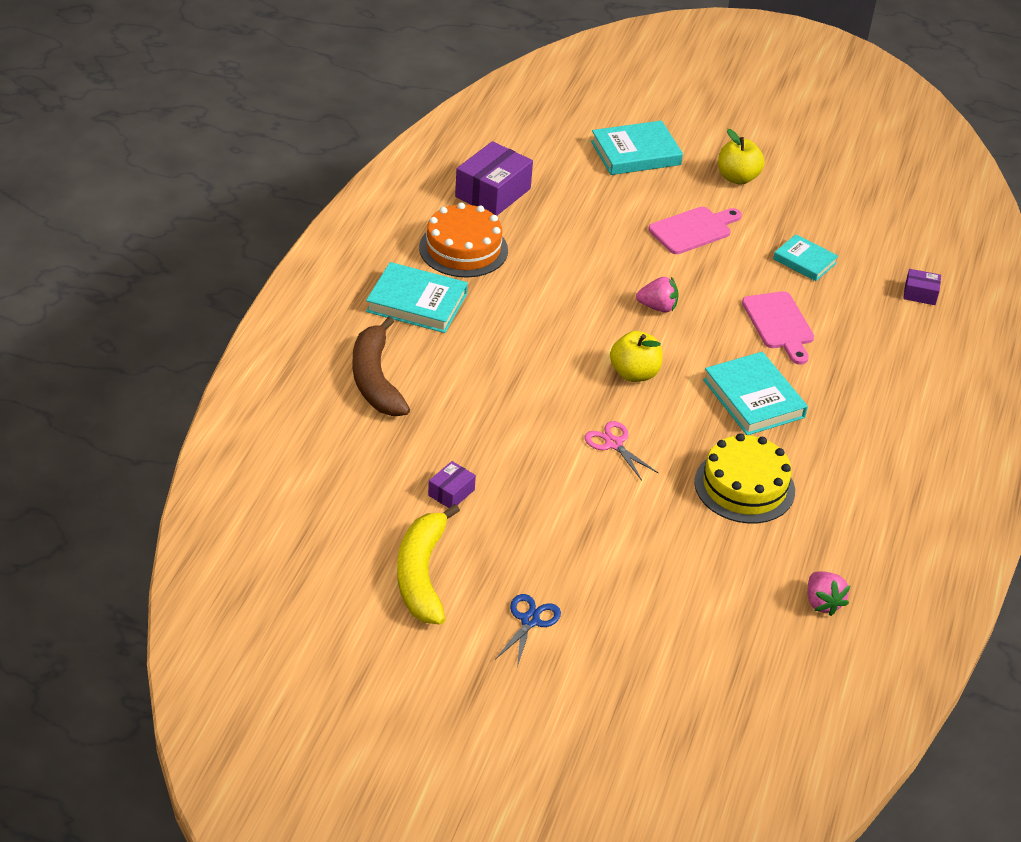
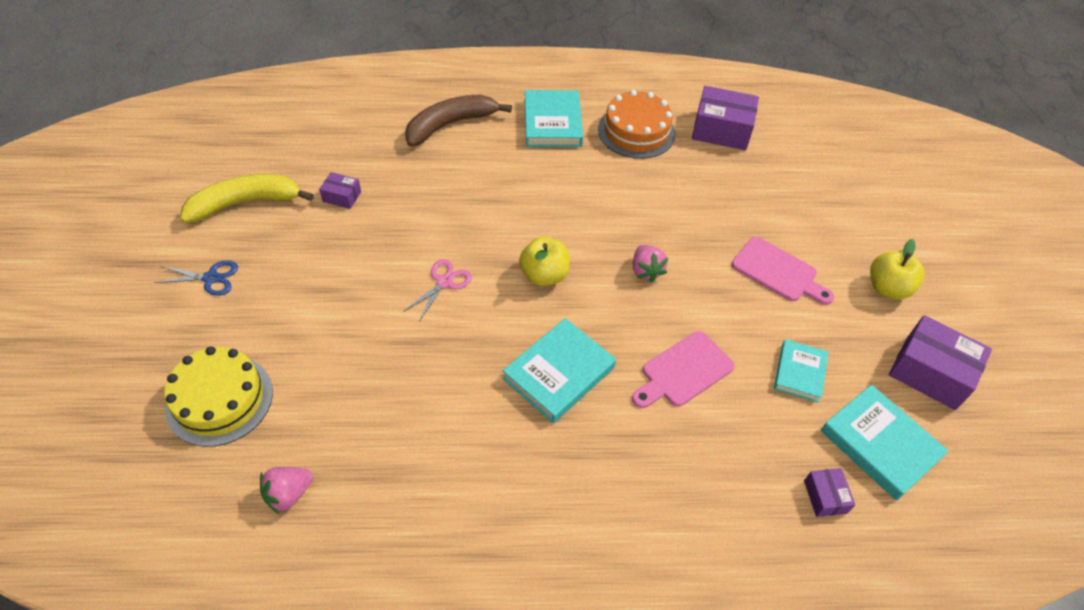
camera: 70 degrees right, 10 degrees up
turquoise book [591,121,683,175] -> turquoise book moved to [821,385,949,501]
yellow cake [694,433,795,524] -> yellow cake moved to [164,346,273,447]
none -> purple box [889,315,992,410]

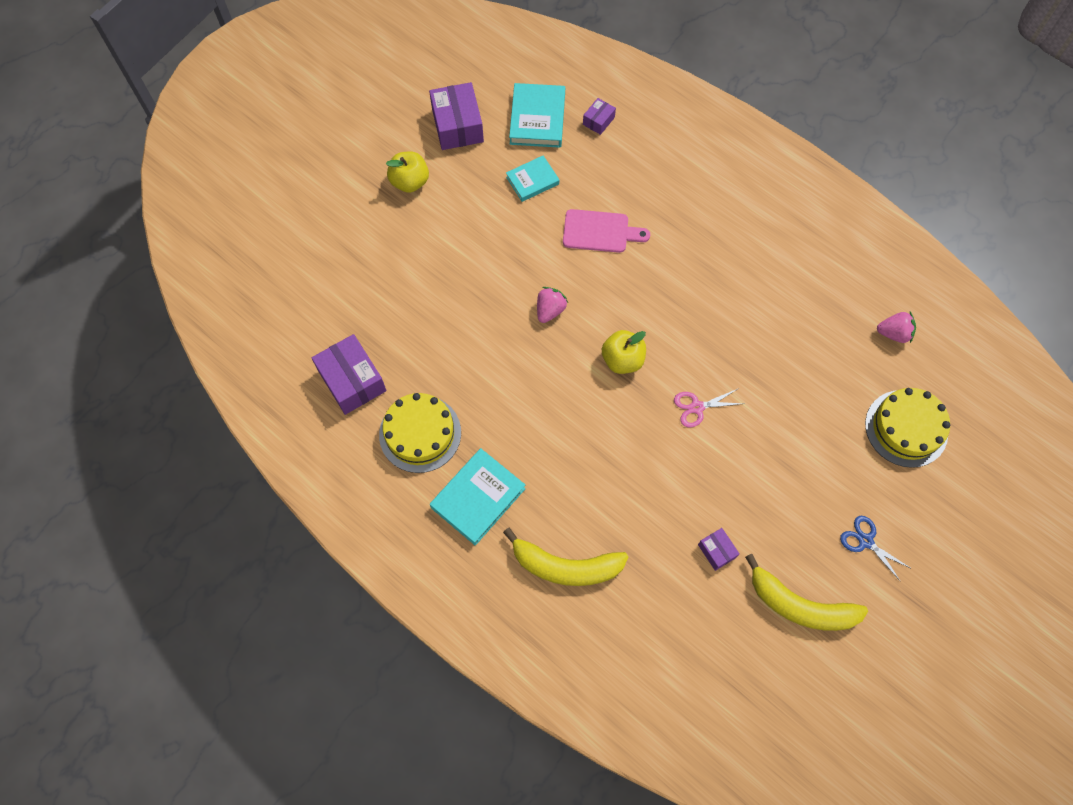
camera: 135 degrees left, 15 degrees up
brown banana [405,95,512,147] -> yellow banana [503,528,629,586]
turquoise book [503,318,616,423] -> none
orange cake [598,90,675,159] -> yellow cake [379,393,461,473]
pink cutting board [731,237,834,305] -> none

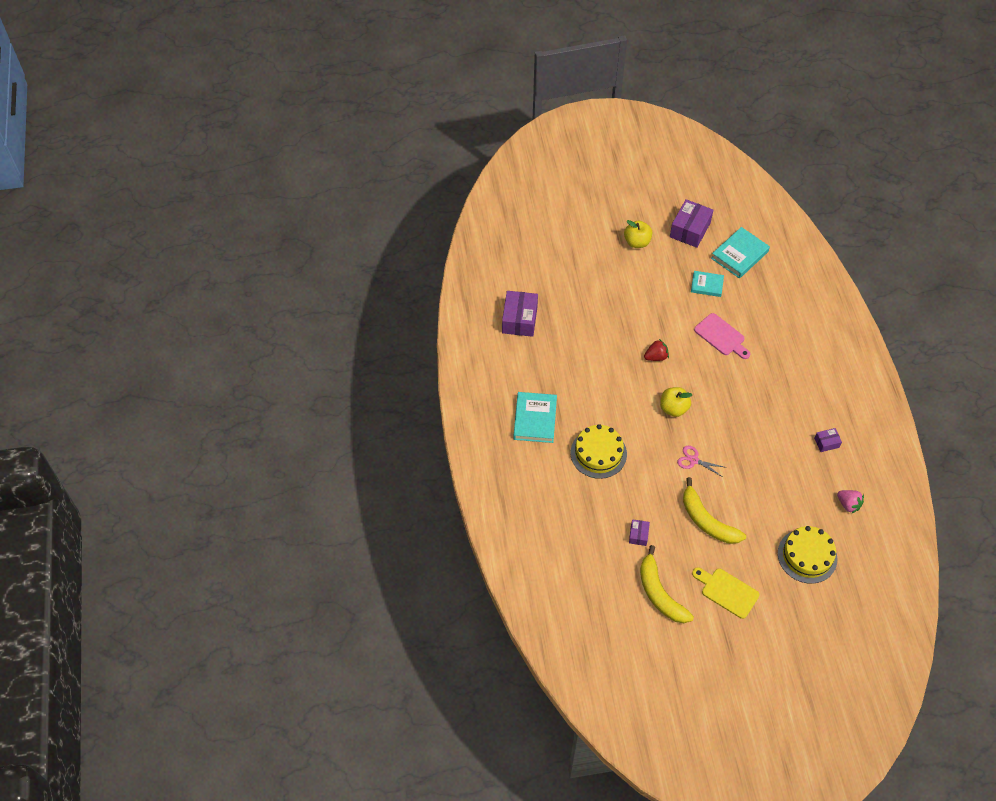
camera: 40 degrees right, 10 degrees down
yellow cake [379,393,461,473] -> yellow cake moved to [570,424,627,479]
turquoise book [430,448,526,546] -> turquoise book turned 75 degrees counterclockwise [513,392,557,443]
yellow banana [503,528,629,586] -> yellow banana moved to [683,477,746,544]
pink strawberry [537,287,568,323] -> red strawberry [644,339,669,361]
purple box [583,98,616,135] -> purple box moved to [814,428,842,452]
blue scissors [840,516,912,582] -> yellow cutting board [692,567,760,619]

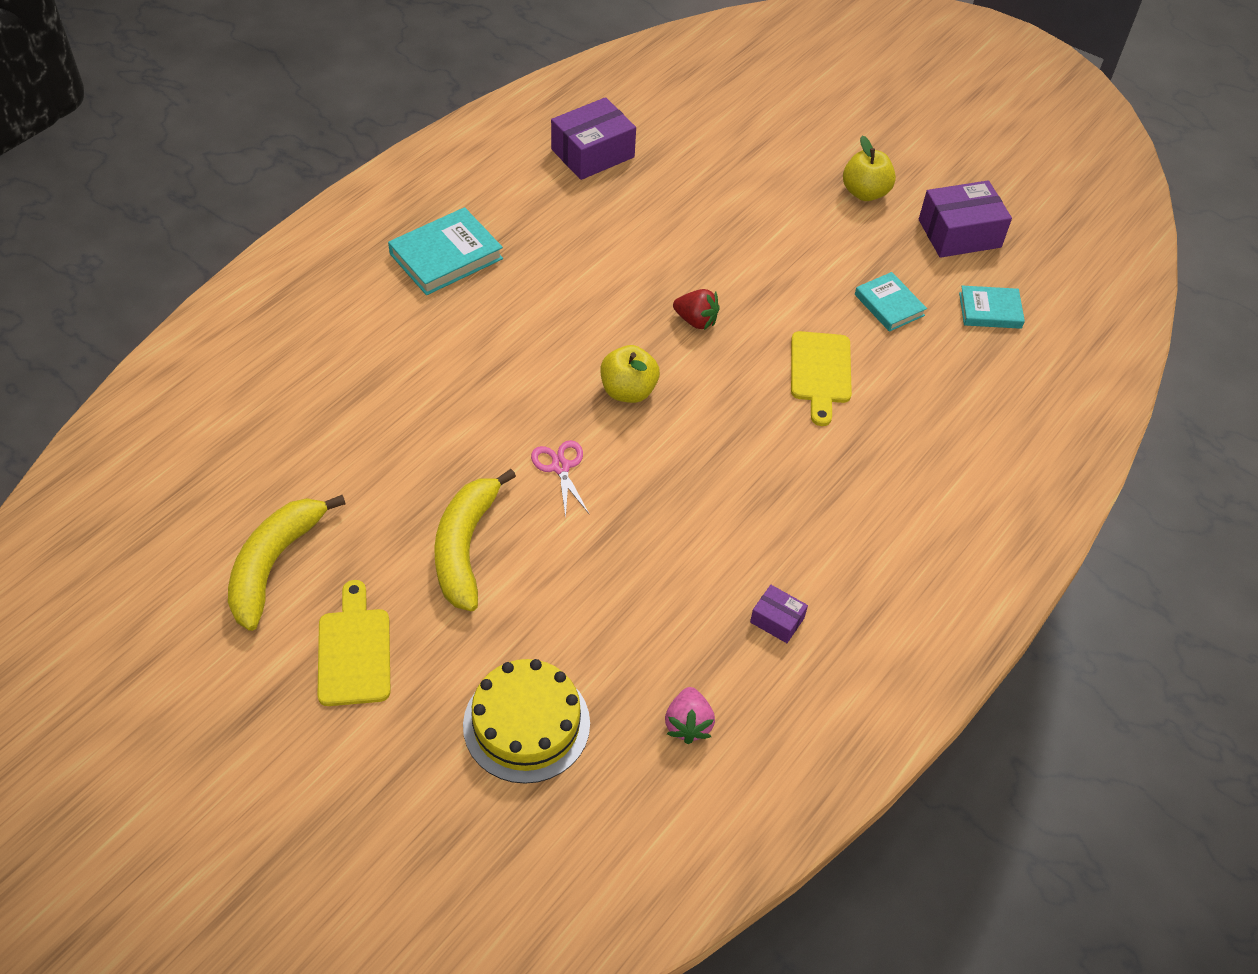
camera: 45 degrees right, 5 degrees down
yellow cake [570,424,627,479] -> none
purple box [629,519,650,546] -> none
pink cutting board [694,313,750,359] -> yellow cutting board [791,331,852,426]
turquoise book [711,227,770,278] -> turquoise book [959,286,1025,329], size x0.64

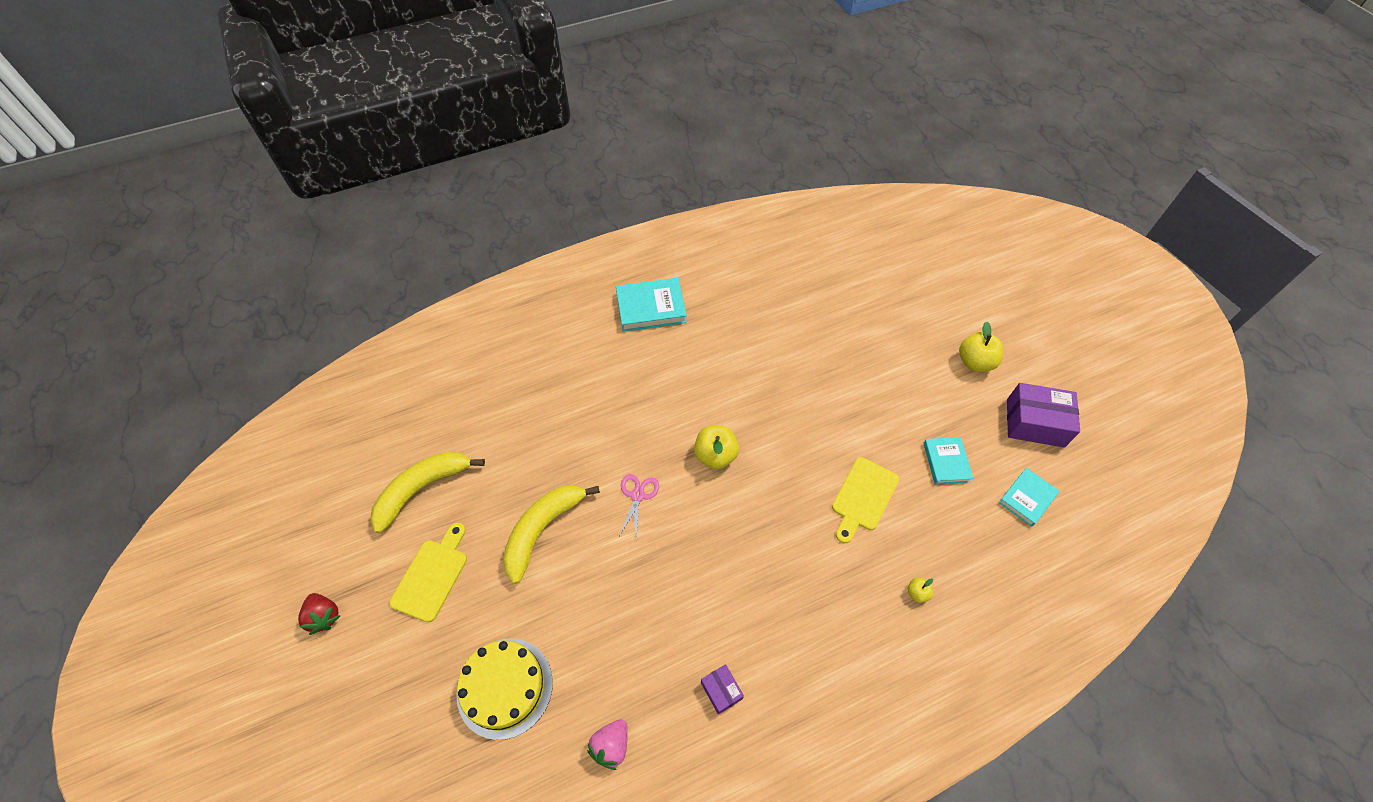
camera: 30 degrees right, 5 degrees up
purple box [551,97,636,180] -> none
red strawberry [673,289,720,330] -> red strawberry moved to [298,593,341,635]
turquoise book [959,286,1025,329] -> turquoise book turned 75 degrees counterclockwise [999,468,1060,527]
none -> yellow apple [907,577,933,603]

